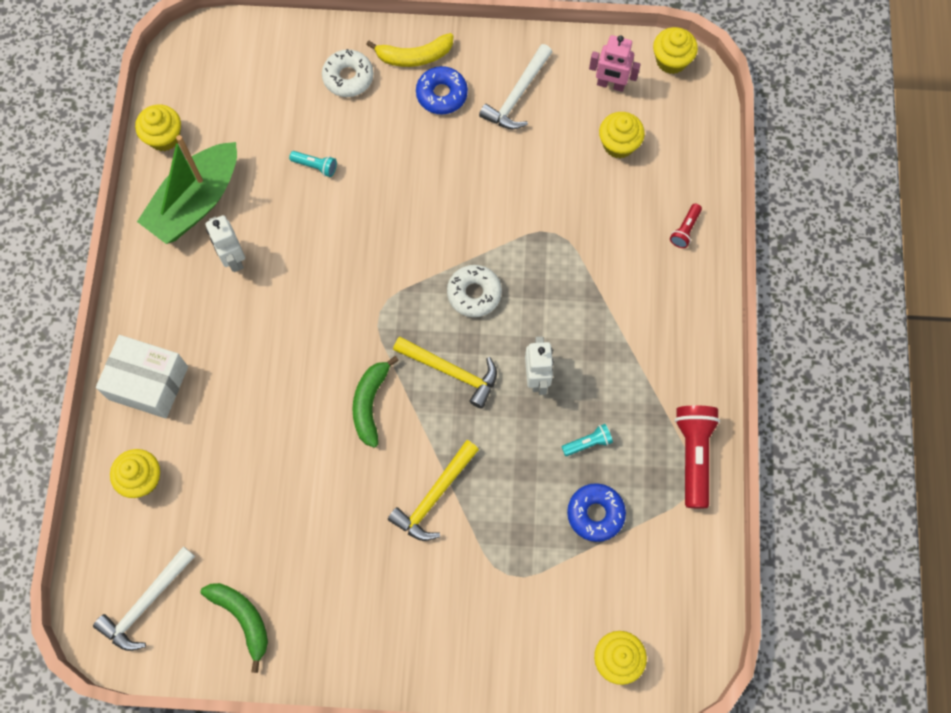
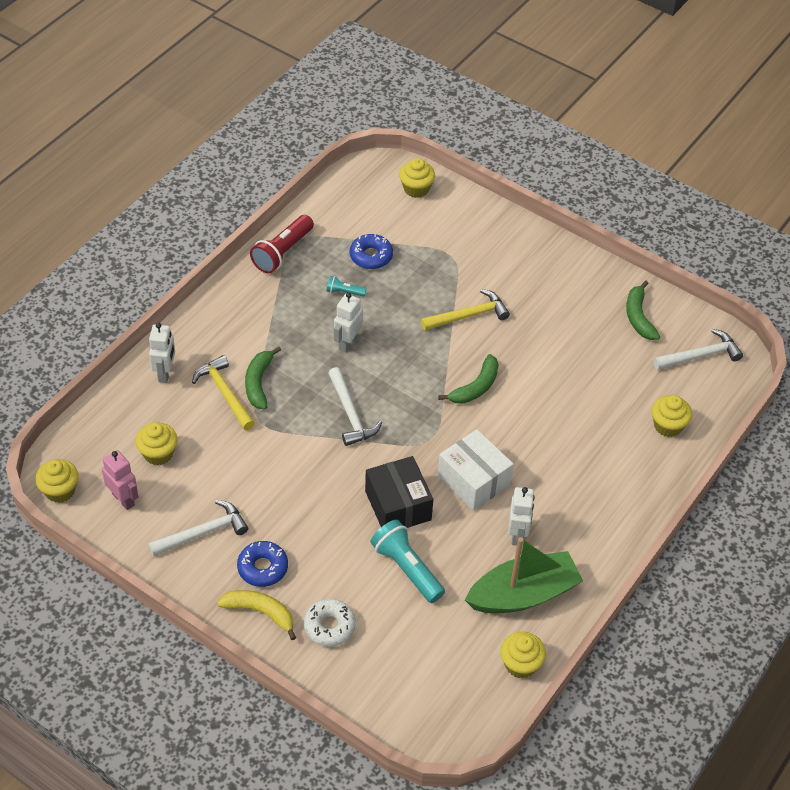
camera: 150 degrees left, 20 degrees down
white box [96,335,188,418] -> white box moved to [438,429,514,511]
turquoise flashlight [289,151,337,177] -> turquoise flashlight [370,520,445,603], size x1.99
yellow hammer [393,337,497,409] -> yellow hammer moved to [192,355,255,430]
white donut [447,265,502,317] -> white hammer [328,367,382,446]
red flashlight [670,204,702,248] -> white robot [149,323,175,383]
none -> green banana [245,346,281,409]
none -> black box [365,456,433,528]

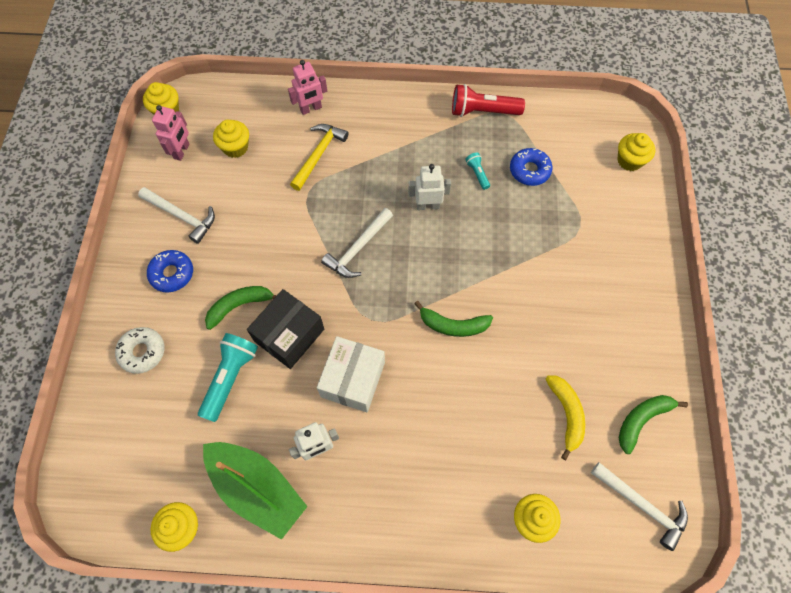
camera: 60 degrees right, 15 degrees up
white robot [149,323,175,383] -> pink robot [288,60,327,115]
yellow banana [217,590,296,640] -> yellow banana moved to [546,376,585,460]
green banana [245,346,281,409] -> green banana moved to [205,286,277,330]
yellow hammer [421,289,510,331] -> none

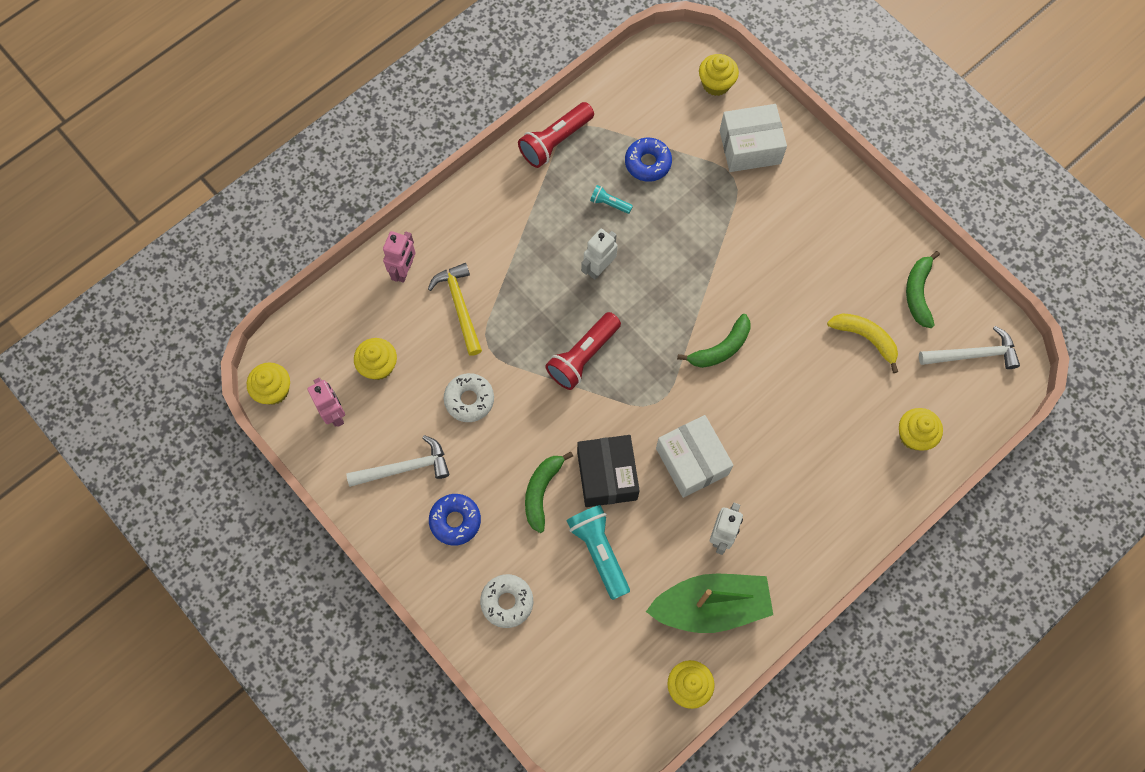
camera: 45 degrees left, 5 degrees up
white hammer [321,208,393,278] -> red flashlight [545,312,621,390]
none -> white donut [444,373,494,422]
none -> white box [720,104,787,172]

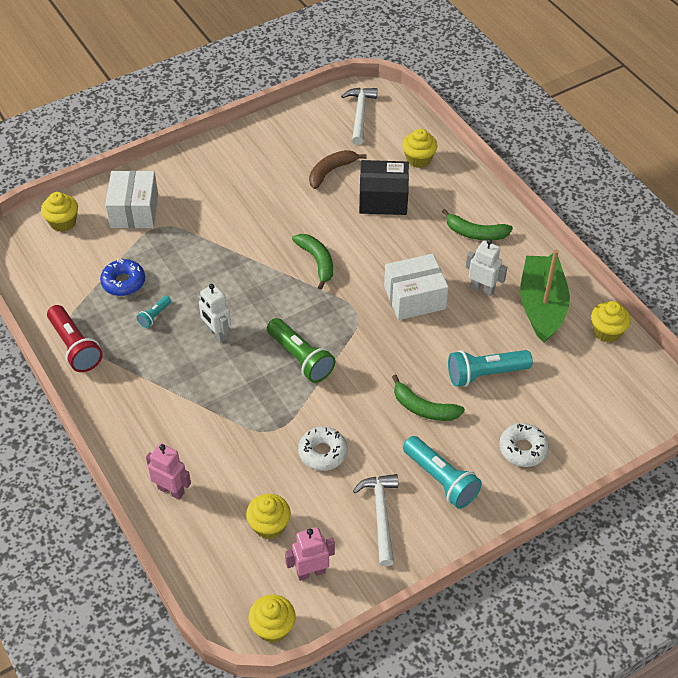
camera: 80 degrees left, 20 degrees down
yellow hammer [428,263,482,356] -> none
blue donut [429,494,481,546] -> turquoise flashlight [403,436,482,509]
red flashlight [545,312,621,390] -> green flashlight [267,318,335,383]
black box [577,435,640,507] -> black box moved to [359,160,409,215]
yellow banana [827,313,898,373] -> brown banana [309,150,367,189]
green banana [906,251,940,328] -> green banana moved to [442,209,513,241]

